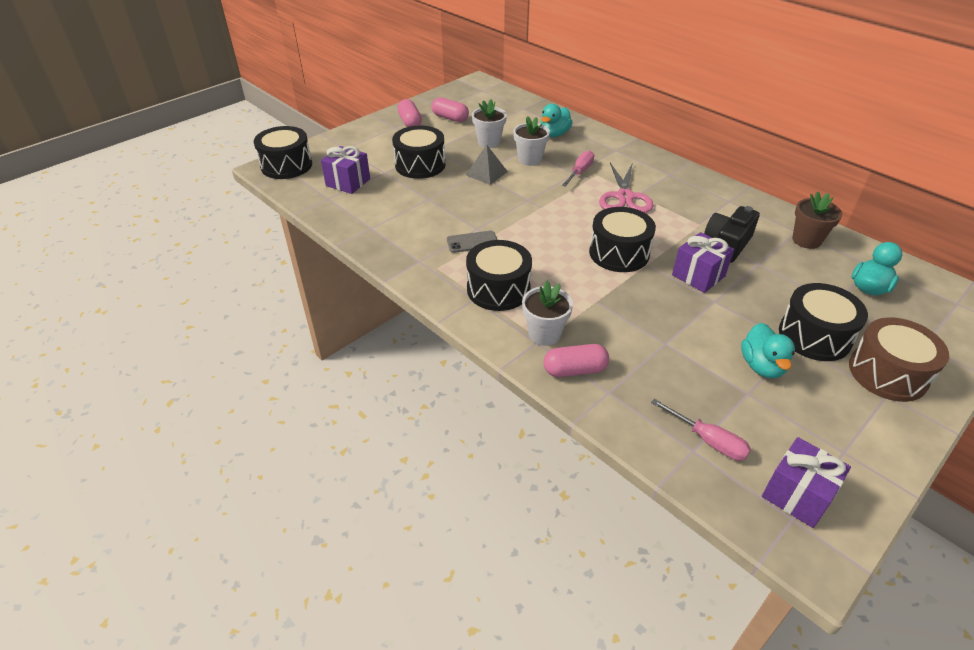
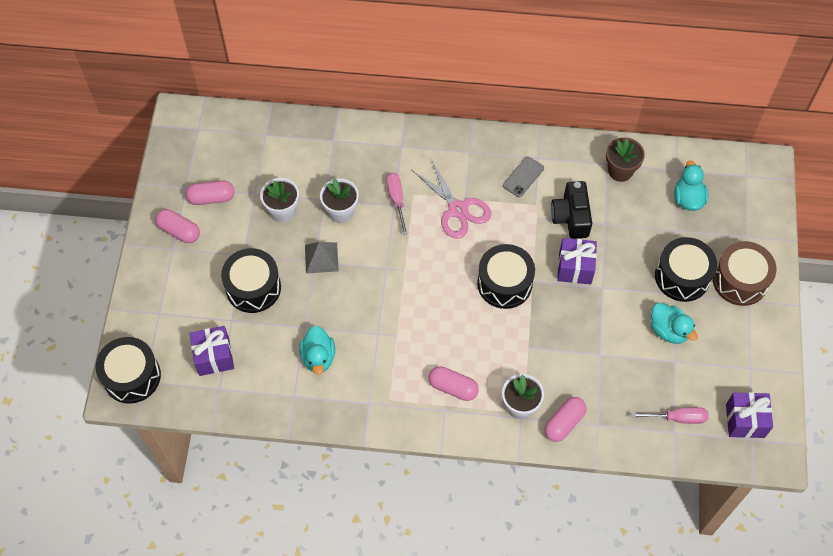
camera: 40 degrees left, 20 degrees up
grey phone [447,231,497,253] -> grey phone moved to [503,156,544,197]
black drum [466,240,532,311] -> pink capsule [429,366,479,401]
turquoise duck [541,104,573,137] -> turquoise duck moved to [299,326,335,375]

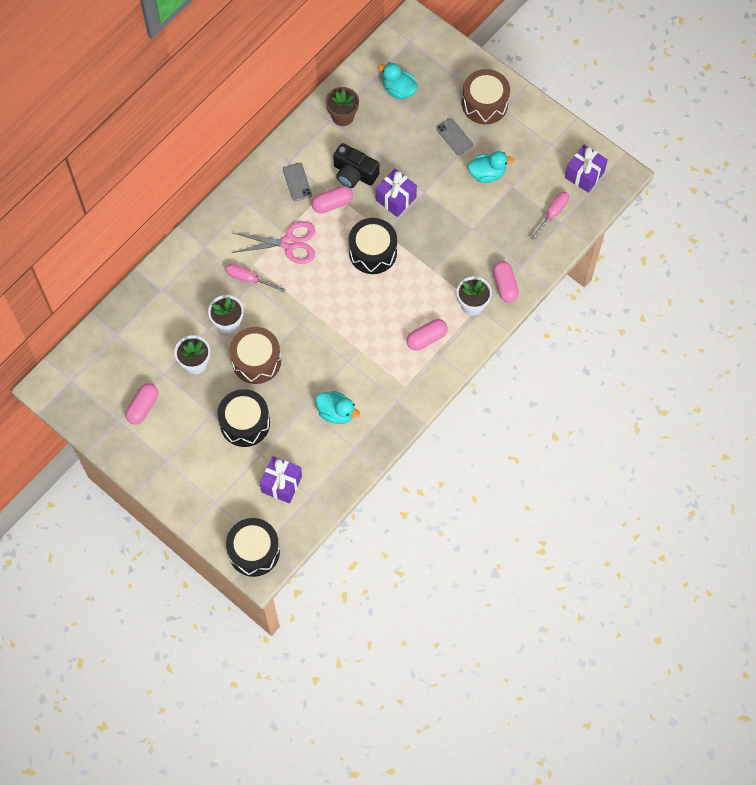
camera: 55 degrees left, 5 degrees up
pink capsule [155,209,200,243] -> pink capsule moved to [312,186,353,214]
grey pyramid [305,242,339,273] -> brown drum [230,327,281,384]
black drum [655,237,717,302] -> grey phone [436,118,473,155]

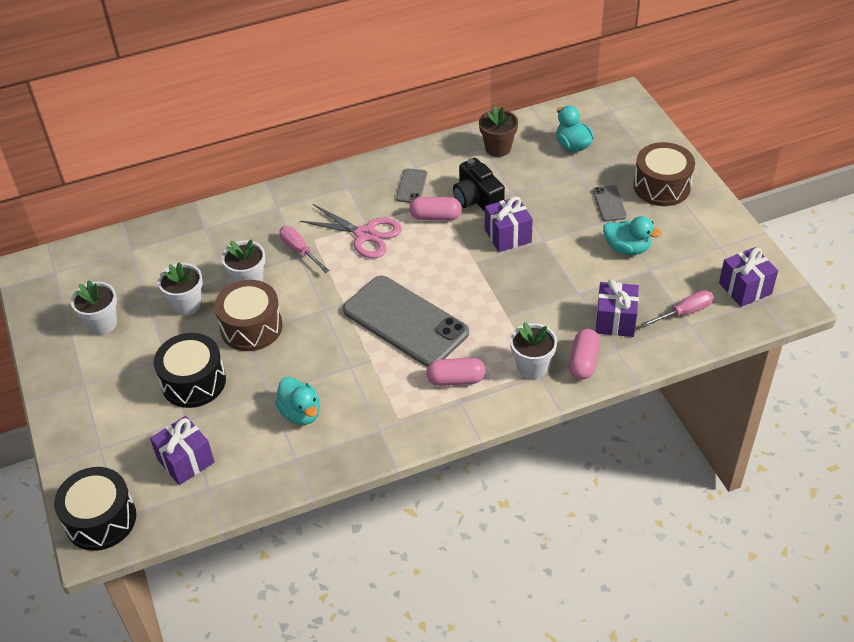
camera: 30 degrees right, 20 degrees down
pink capsule [125,383,158,425] -> white flower pot [71,280,117,335]
black drum [348,218,397,274] -> none
none -> grey phone [343,276,469,367]
none -> purple gift [595,279,639,337]

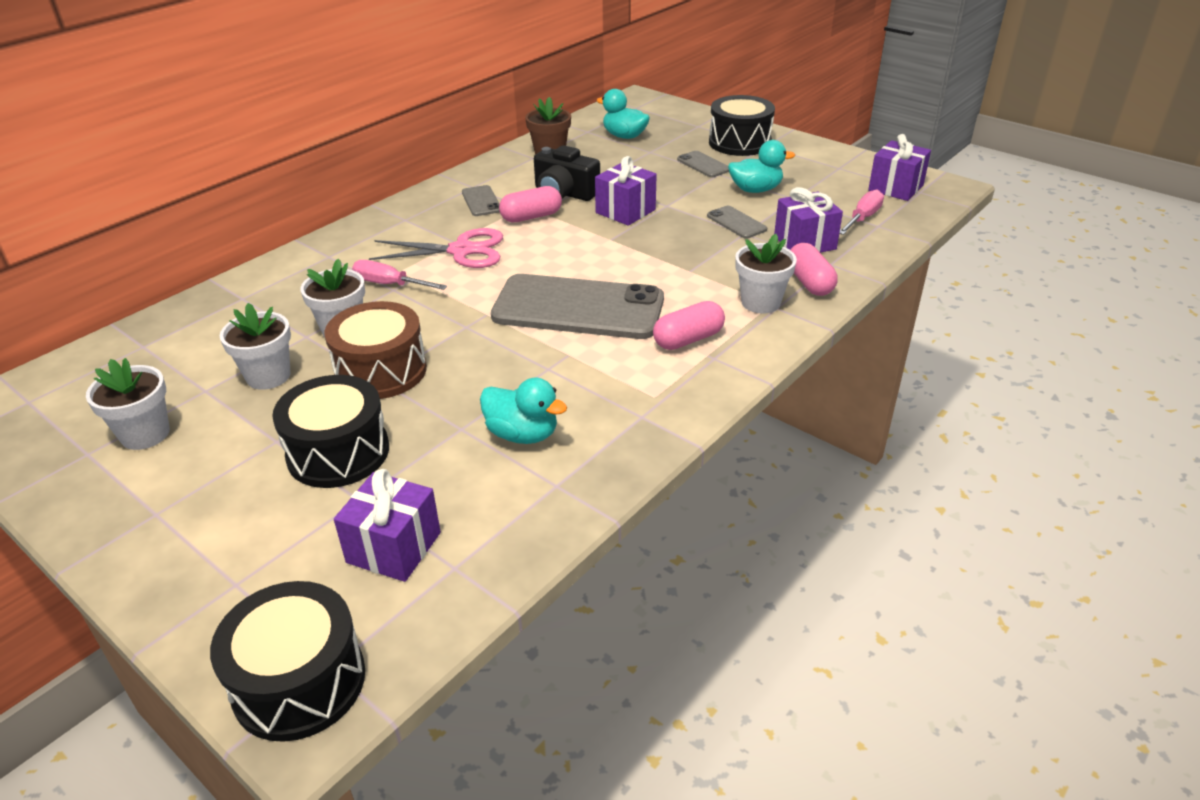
camera: 30 degrees left, 10 degrees down
brown drum [633,142,695,206] -> black drum [709,95,775,156]
none -> grey phone [707,206,767,239]

